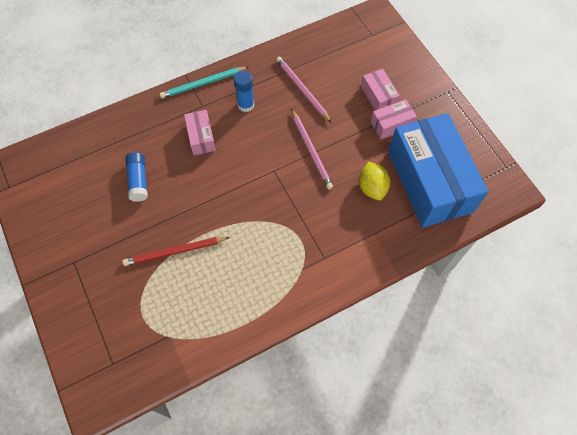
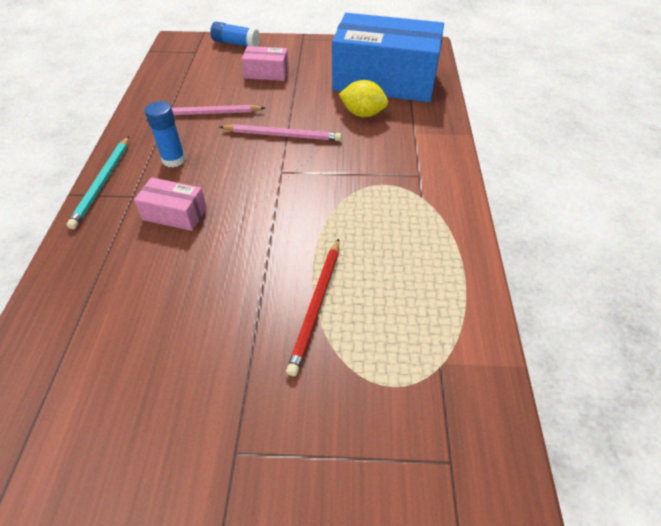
camera: 60 degrees left, 15 degrees down
blue glue stick [125,152,148,202] -> blue glue stick moved to [210,22,260,47]
pink box [371,99,417,139] -> none

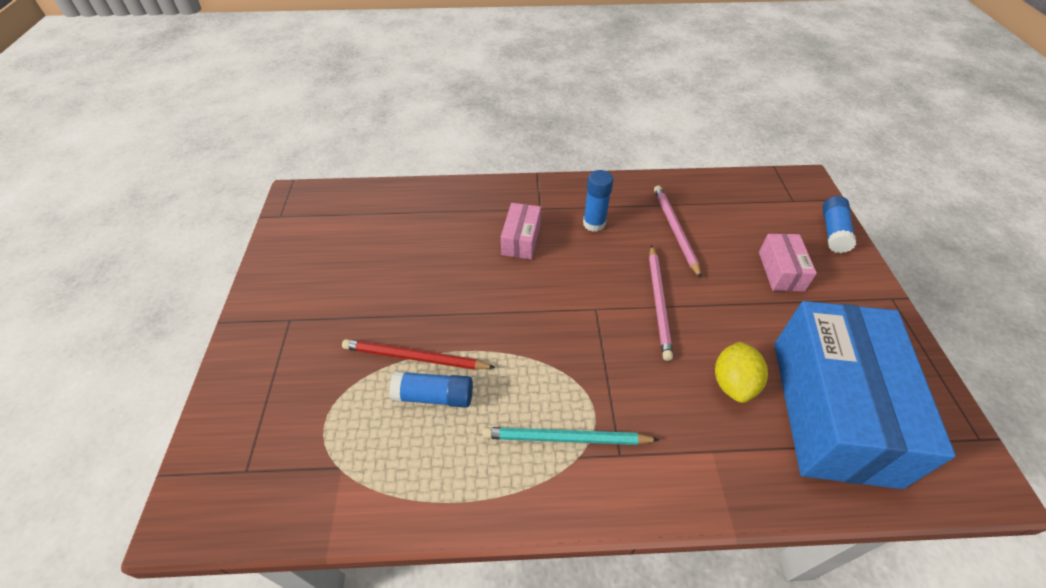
camera: 85 degrees right, 0 degrees up
turquoise pencil [67,136,129,229] -> turquoise pencil moved to [482,427,659,445]
none -> blue glue stick [389,371,473,408]

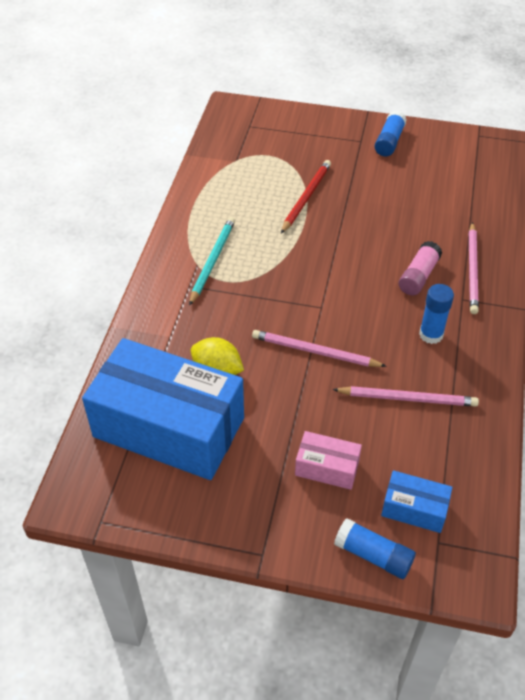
camera: 105 degrees right, 0 degrees up
blue glue stick [389,371,473,408] -> blue glue stick moved to [375,111,407,156]
pink box [501,203,541,259] -> pink glue stick [399,241,442,295]
none -> blue box [381,470,452,533]
none -> pink pencil [469,222,479,314]

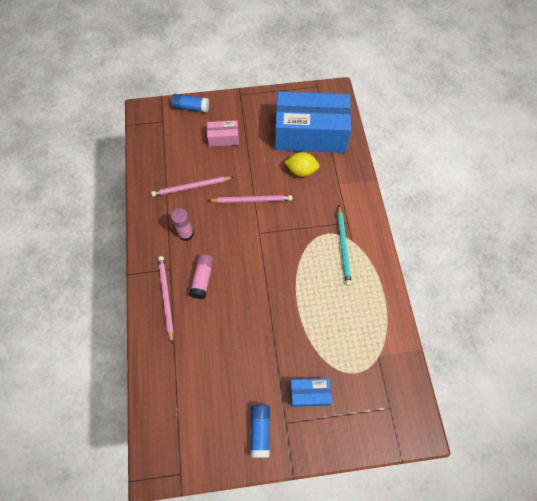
camera: 160 degrees right, 15 degrees up
red pencil [281,160,331,233] -> none
blue box [381,470,452,533] -> blue box moved to [290,378,332,407]
blue glue stick [419,284,454,344] -> pink glue stick [171,208,194,241]

